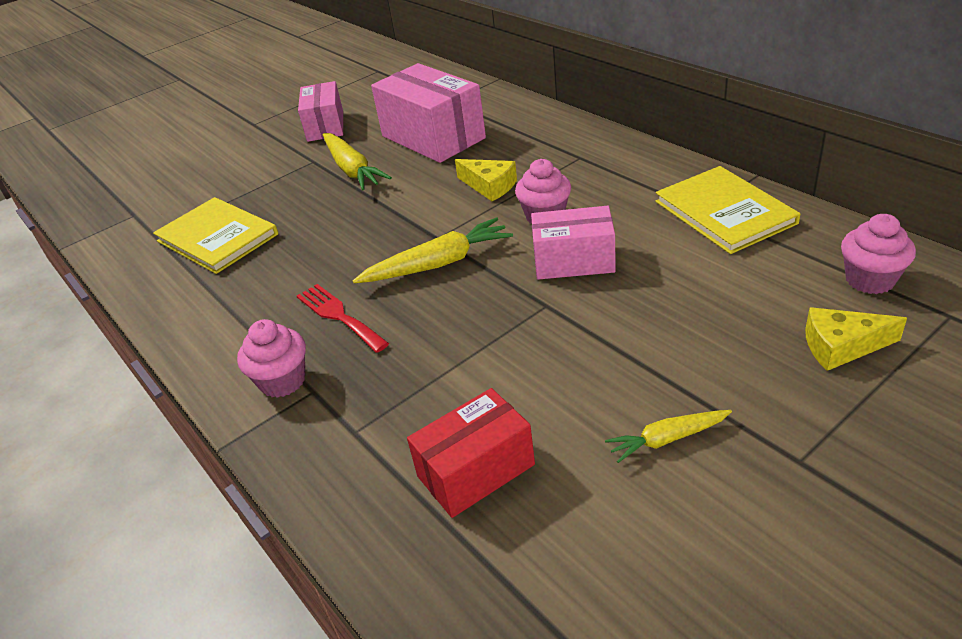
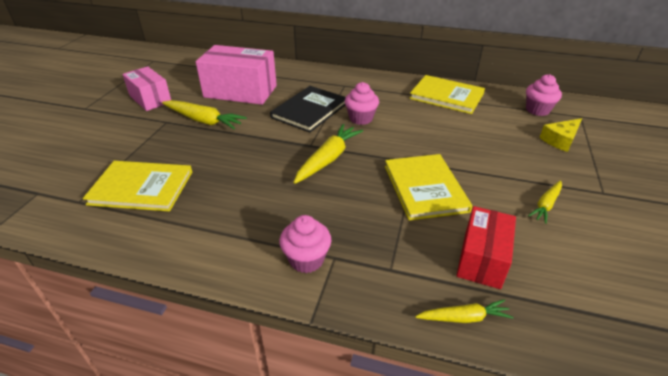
camera: 40 degrees left, 0 degrees up
red fork [297,284,389,353] -> none
yellow cheese [455,159,517,201] -> black book [270,86,346,133]
pink box [531,206,616,280] -> none
none -> yellow book [385,154,472,221]
none -> yellow carrot [415,299,514,323]

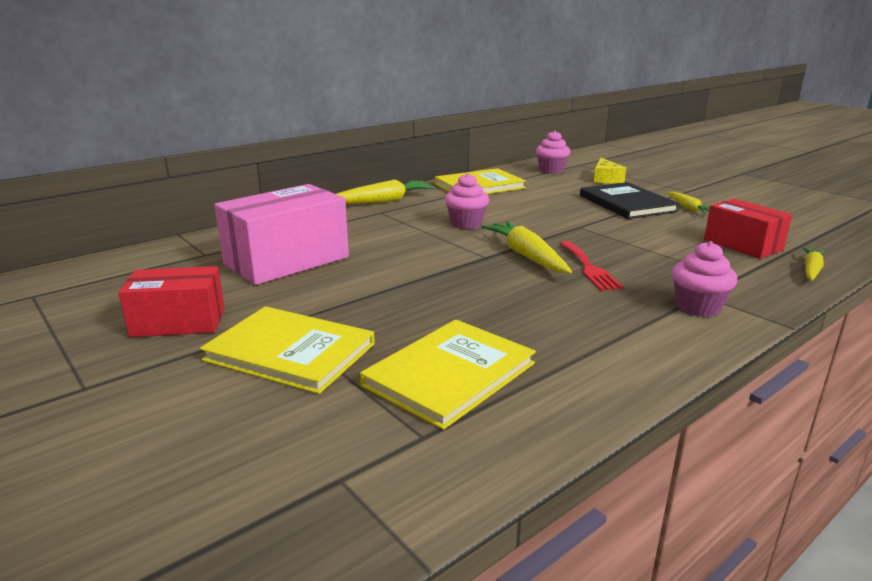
camera: 55 degrees left, 15 degrees down
pink box [122,66,171,111] -> red box [118,266,225,337]
yellow carrot [162,100,247,129] -> yellow carrot moved to [337,179,435,204]
black book [270,86,346,133] -> black book moved to [580,182,680,219]
yellow book [385,154,472,221] -> yellow book moved to [200,306,375,394]
none -> red fork [559,241,623,291]

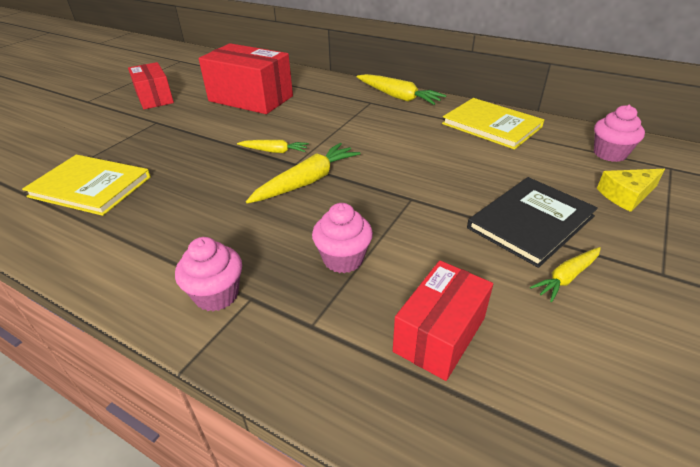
camera: 70 degrees right, 15 degrees up
yellow book [200,306,375,394] -> none
pink box [214,184,349,285] -> red box [199,43,293,114]
pink cupcake [445,173,489,229] -> pink cupcake moved to [312,203,373,273]
red fork [559,241,623,291] -> none
yellow carrot [803,247,825,281] -> yellow carrot moved to [237,140,309,153]

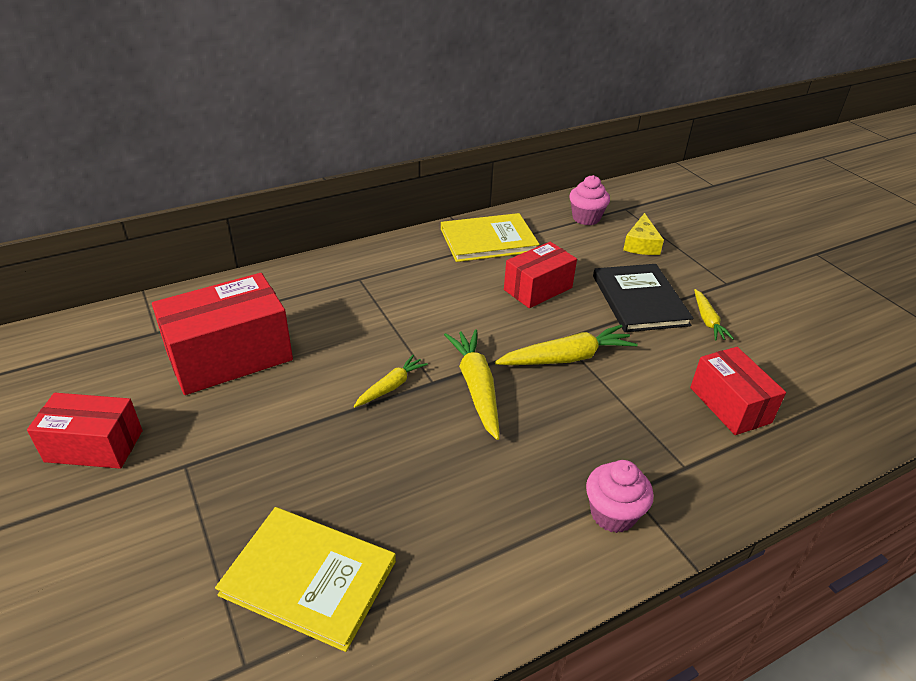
camera: 60 degrees left, 0 degrees up
yellow book [22,155,151,216] -> yellow book turned 60 degrees clockwise [215,507,396,652]
pink cupcake [312,203,373,273] -> none
yellow carrot [357,74,446,105] -> yellow carrot moved to [495,325,638,365]
none -> red box [504,242,577,308]

